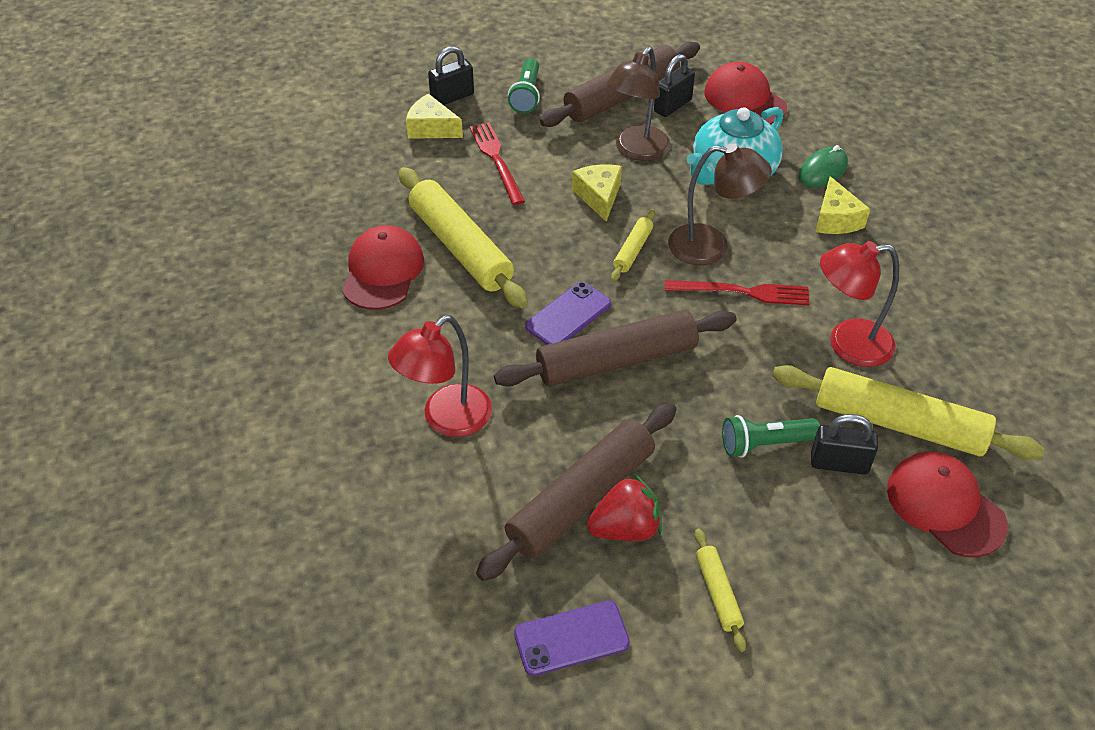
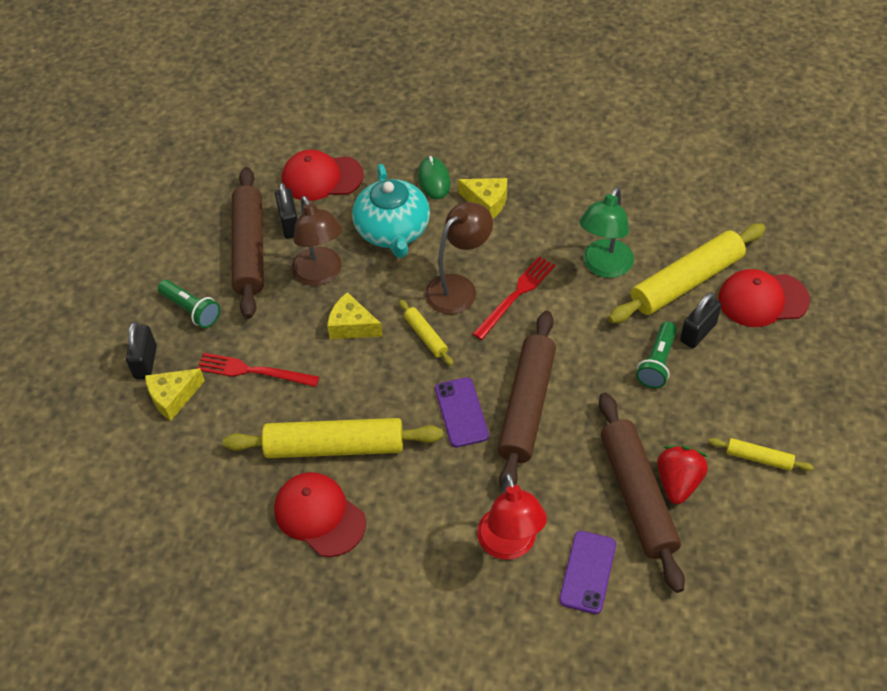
camera: 55 degrees left, 5 degrees up
purple phone [514,601,630,676] -> purple phone moved to [559,531,616,614]
red lamp [820,241,899,367] -> green lamp [580,187,634,278]

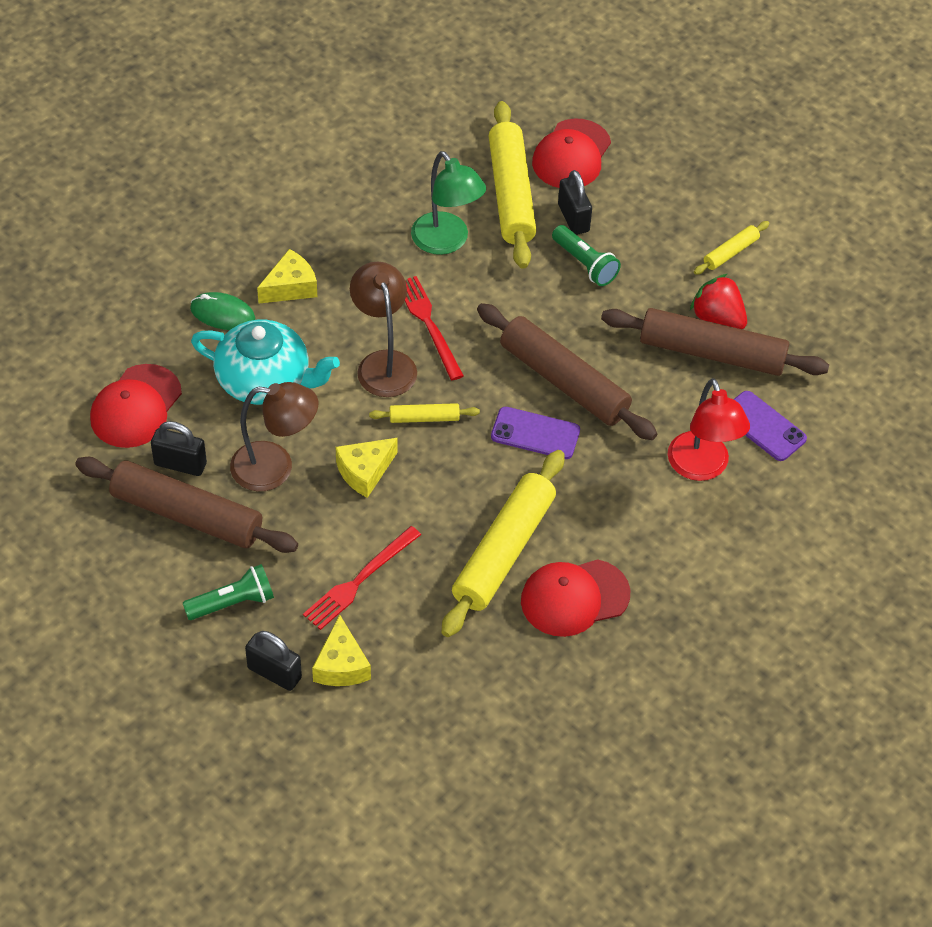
camera: 65 degrees left, 0 degrees up
red lamp [477,473,547,560] -> red lamp turned 60 degrees clockwise [668,378,750,481]

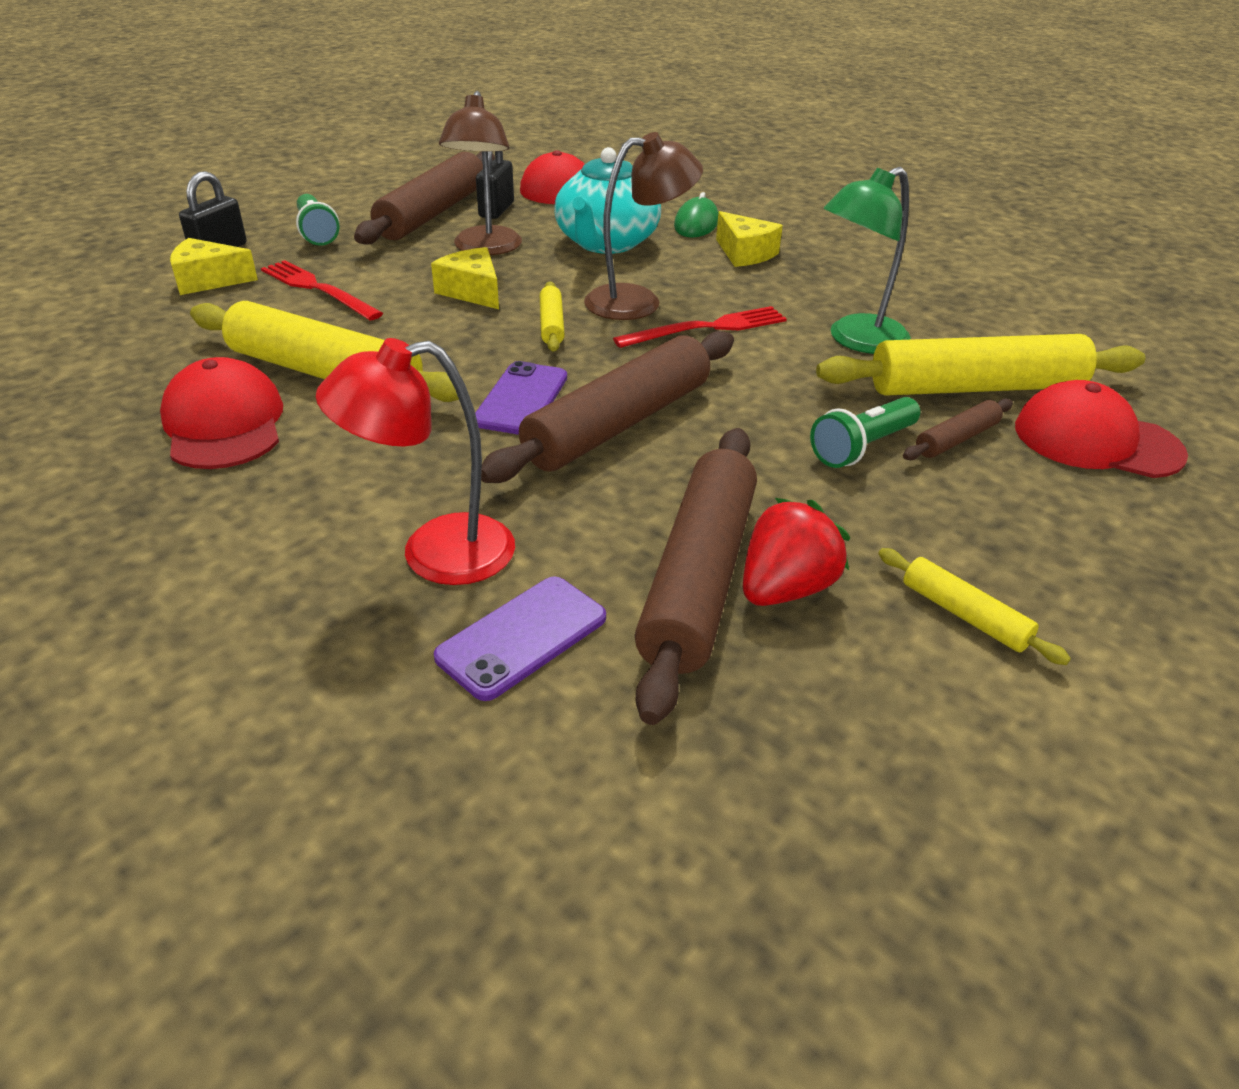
camera: 90 degrees right, 15 degrees down
black padlock [558,170,592,235] -> brown rolling pin [903,398,1013,460]

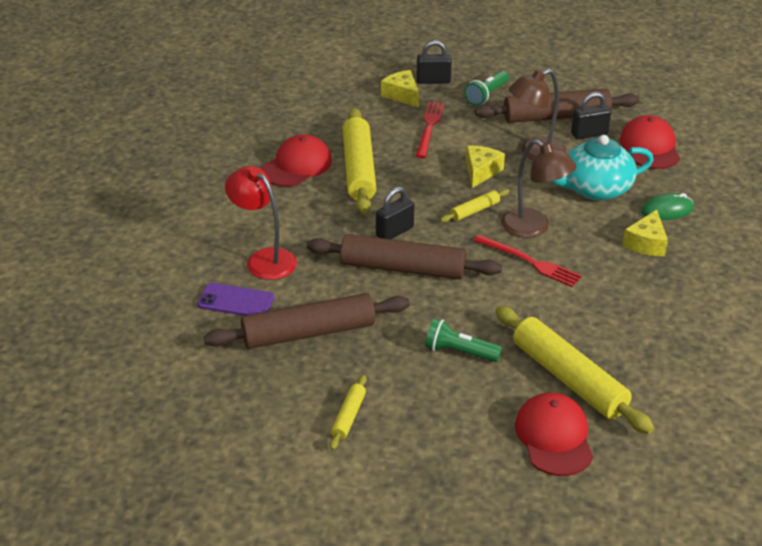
camera: 60 degrees right, 0 degrees up
purple phone [475,361,567,435] -> black padlock [376,187,414,239]
red strawberry [743,498,850,606] -> none
green lamp [824,167,911,354] -> none
brown rolling pin [903,398,1013,460] -> none

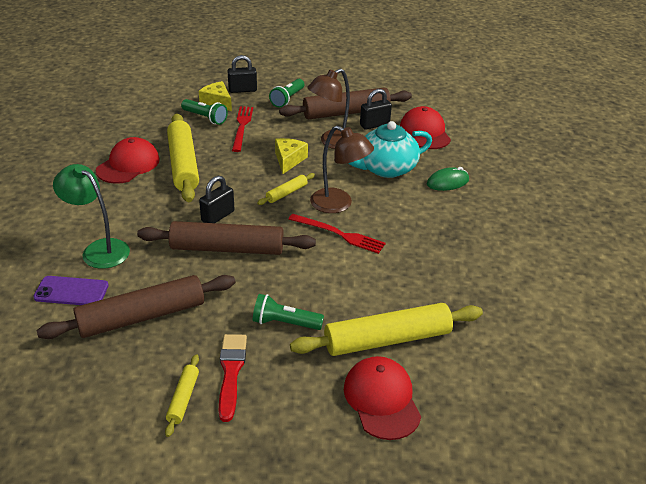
camera: 10 degrees left, 0 degrees up
red lamp [225,166,297,280] -> green lamp [53,164,130,269]
yellow rolling pin [495,306,654,434] -> yellow rolling pin turned 60 degrees counterclockwise [290,303,483,356]
yellow cheese [622,210,668,256] -> none
none -> green flashlight [181,99,228,125]
none -> red brush [219,334,247,422]

